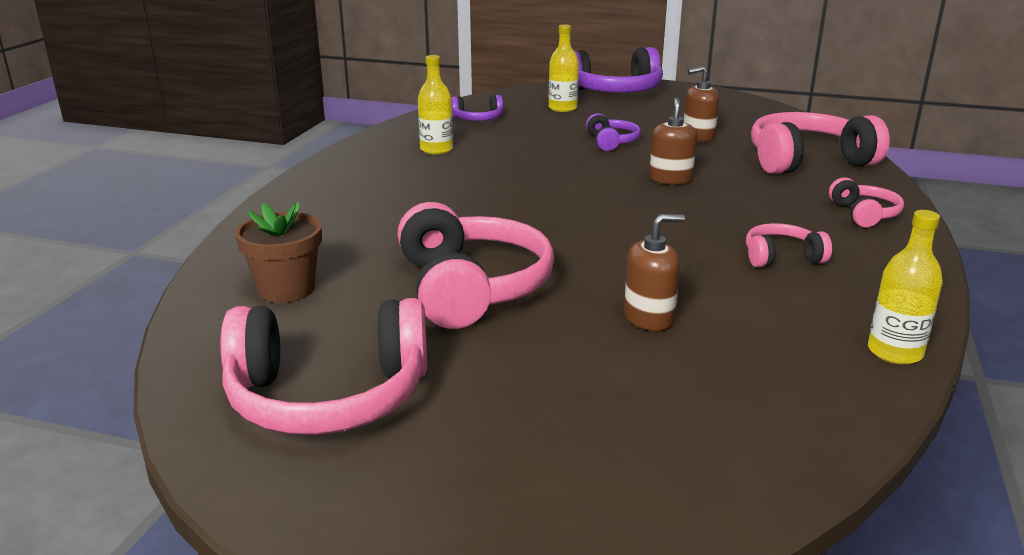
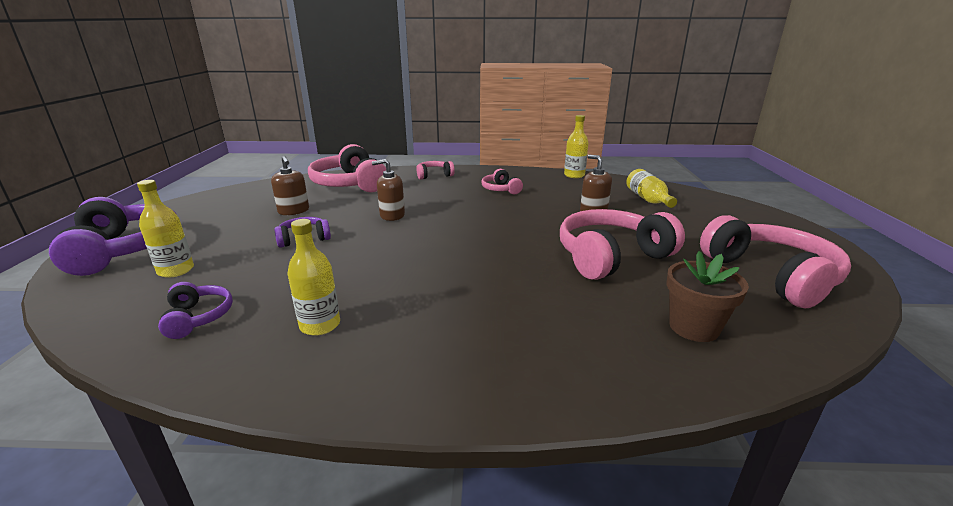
camera: 105 degrees left, 0 degrees up
none -> yellow bottle [626,169,677,208]

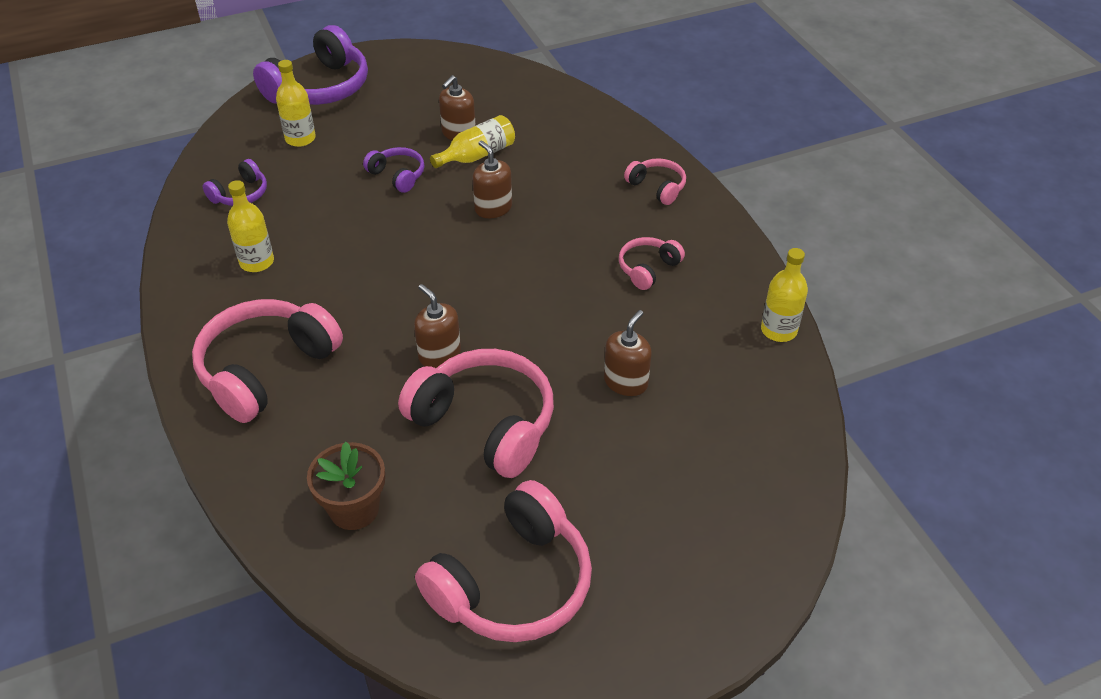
camera: 65 degrees right, 20 degrees up
pink headphones [308,144,386,192] -> pink headphones moved to [192,299,343,423]
yellow bottle [626,169,677,208] -> yellow bottle moved to [430,115,515,168]
none -> brown soap dispenser [414,284,461,368]

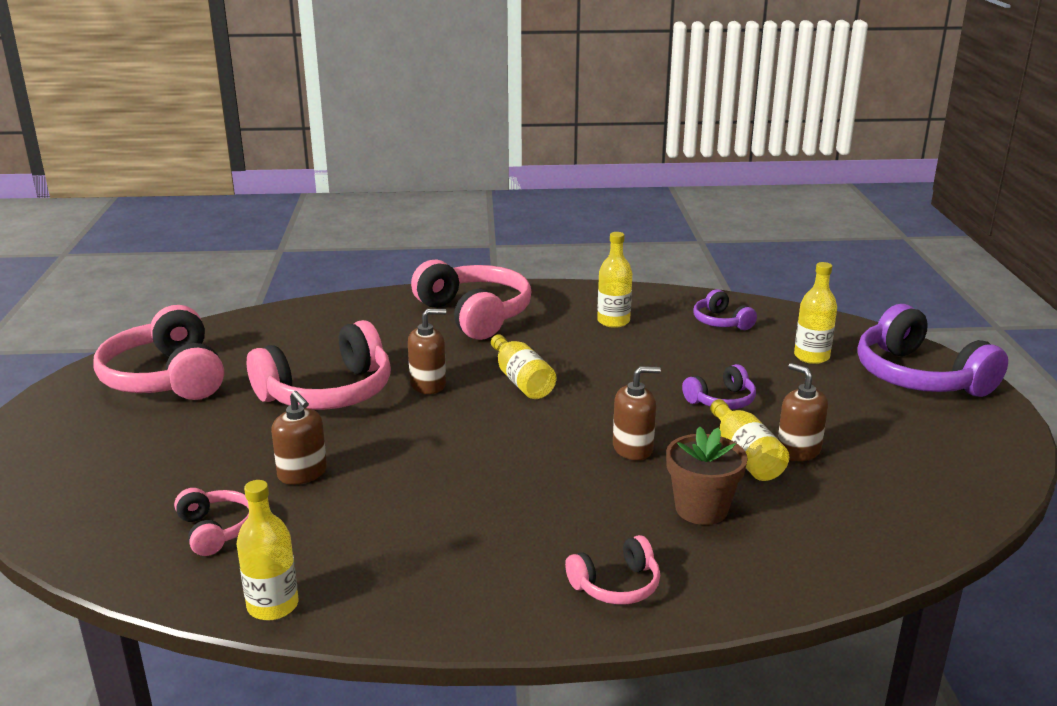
camera: 110 degrees right, 20 degrees down
brown flower pot [307,442,385,530] -> brown flower pot moved to [666,426,748,525]
pink headphones [619,237,685,290] -> pink headphones moved to [174,488,249,556]
none -> yellow bottle [491,334,556,399]

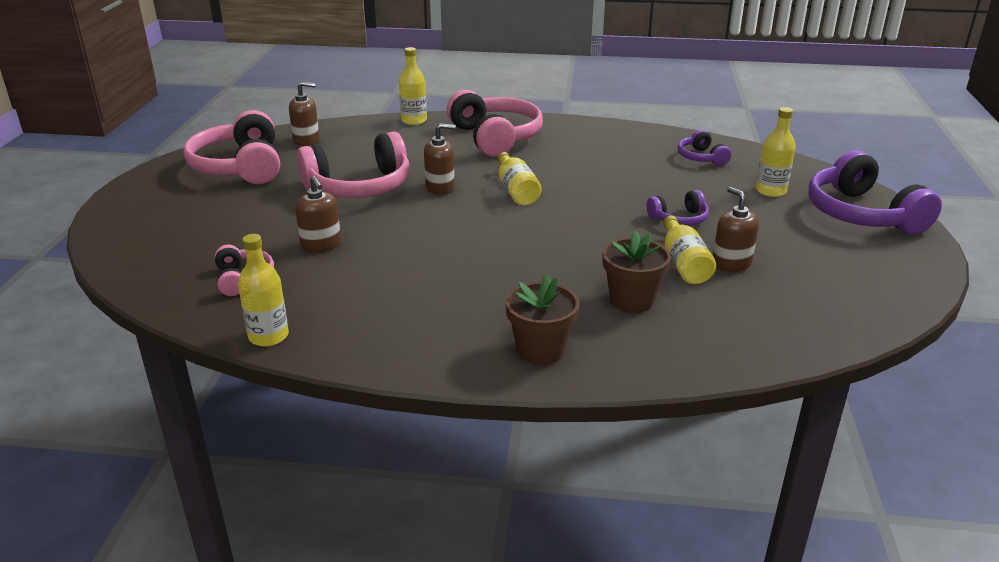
camera: 10 degrees right, 5 degrees up
pink headphones [565,535,660,605] -> brown flower pot [506,275,580,365]
yellow bottle [597,232,632,328] -> yellow bottle moved to [399,47,427,125]
brown soap dispenser [613,366,661,460] -> brown soap dispenser moved to [289,82,320,146]

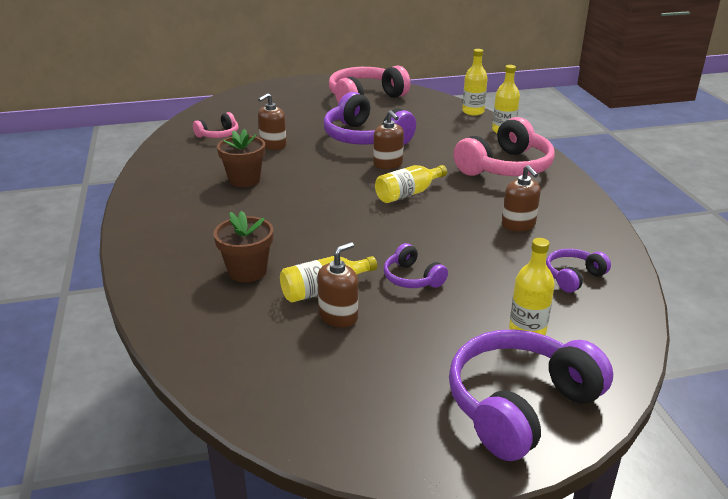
camera: 70 degrees right, 0 degrees up
yellow bottle [238,234,289,347] -> yellow bottle moved to [462,49,488,116]
brown soap dispenser [289,82,320,146] -> brown soap dispenser moved to [502,165,541,231]
pink headphones [297,131,410,198] -> purple headphones [323,92,416,145]
brown flower pot [506,275,580,365] -> brown flower pot moved to [217,129,265,187]

